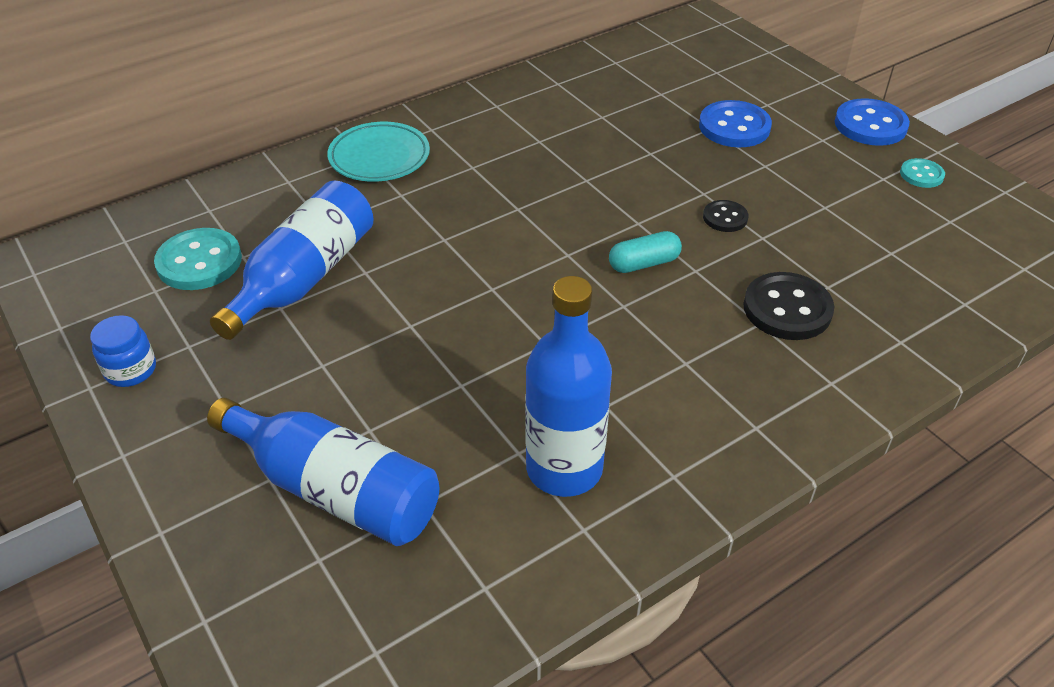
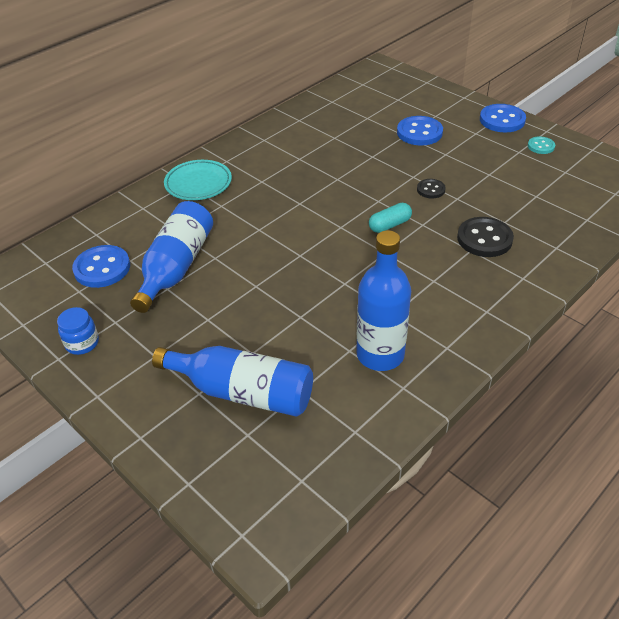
camera: 10 degrees left, 0 degrees up
turquoise button [154,228,242,290] -> blue button [72,245,130,288]

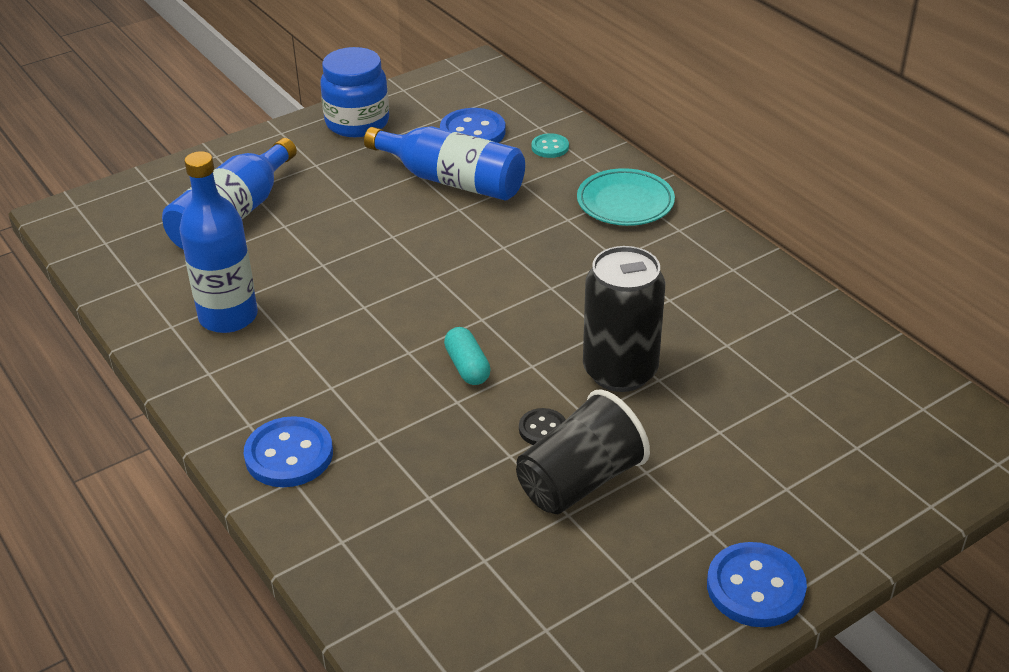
camera: 100 degrees right, 5 degrees down
blue jar [57,307,99,355] -> blue jar [320,47,389,137], size x1.80
blue button [397,116,443,146] -> blue button moved to [244,416,333,487]
black button [457,217,514,257] -> none
turquoise button [528,137,555,154] -> turquoise button moved to [532,133,569,158]
none -> black cup [516,389,650,514]
none -> black can [583,246,665,392]

